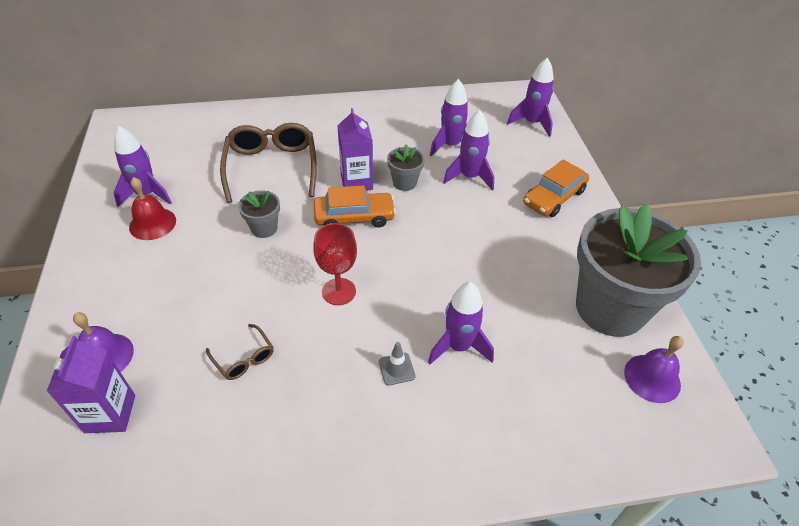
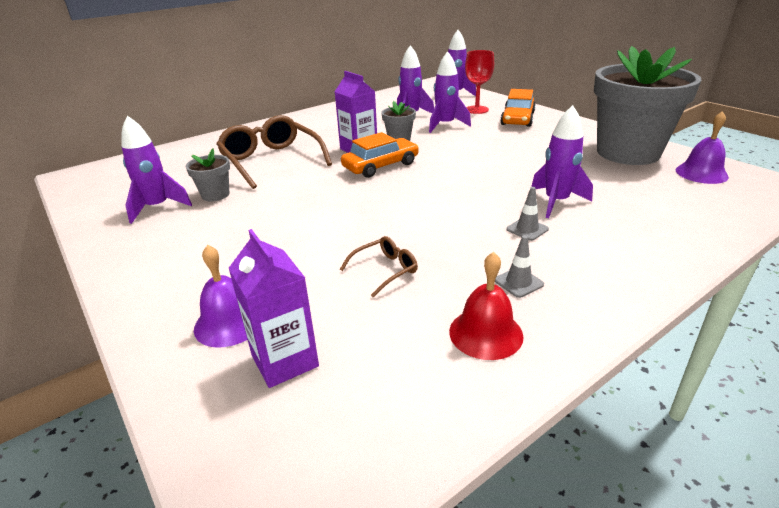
camera: 25 degrees left, 15 degrees down
red bell [129,177,176,240] -> red bell moved to [449,252,524,360]
brown glasses [206,324,274,380] -> brown glasses turned 60 degrees counterclockwise [340,236,418,298]
grey flower pot [238,190,280,238] -> grey flower pot moved to [186,148,230,202]
red goblet [313,223,357,305] -> red goblet moved to [465,50,494,114]
none -> grey traffic cone [495,235,544,298]

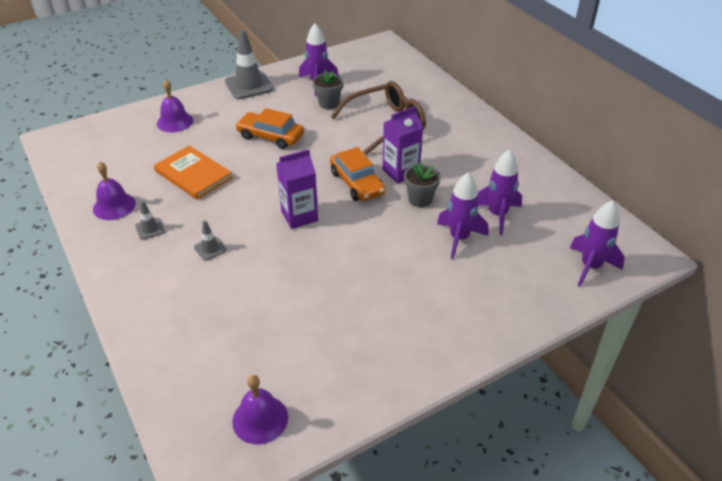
camera: 95 degrees right, 10 degrees up
purple carton [229,229,319,388] -> purple carton moved to [276,149,318,229]
brown glasses [340,236,418,298] -> orange book [154,145,233,200]
red bell [449,252,524,360] -> purple bell [93,162,136,220]
red goblet [465,50,494,114] -> none
orange car [500,89,536,127] -> orange car moved to [235,108,304,149]
purple rocket [531,105,593,218] -> none
grey flower pot [594,46,701,165] -> none
none -> grey traffic cone [225,29,274,99]

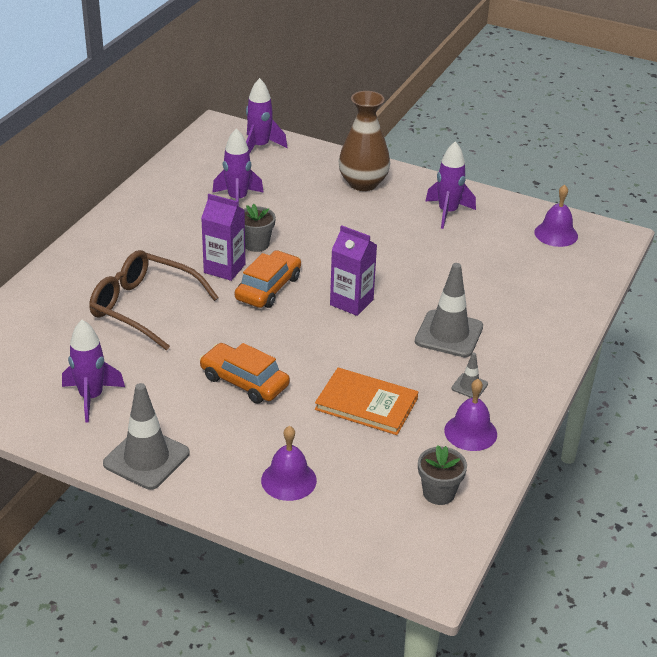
camera: 125 degrees left, 5 degrees down
orange book [154,145,233,200] -> orange book turned 75 degrees counterclockwise [315,368,418,435]
grey traffic cone [194,220,227,261] -> grey traffic cone [415,263,483,357], size x2.10
orange car [235,108,304,149] -> orange car turned 135 degrees clockwise [200,343,290,404]
grey flower pot [313,70,344,109] -> grey flower pot moved to [418,445,467,505]
purple rocket [437,172,488,259] -> purple rocket moved to [426,141,476,229]
none -> brown vase [338,91,390,191]

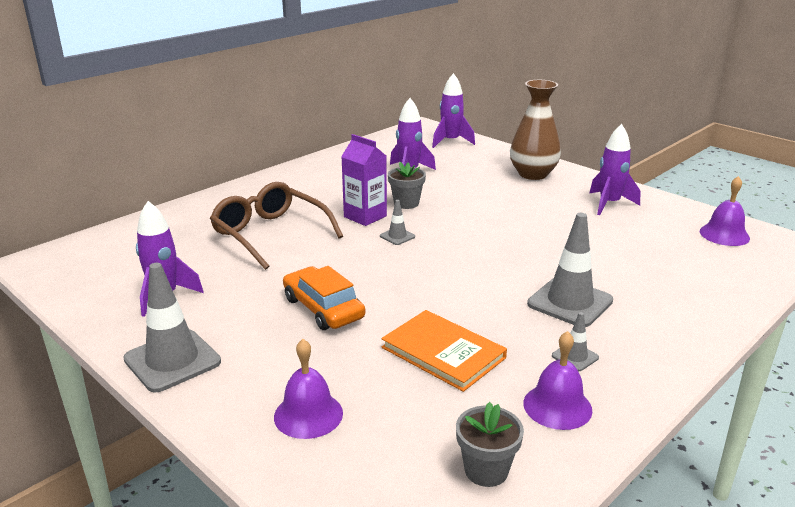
camera: 20 degrees right, 10 degrees down
orange car [235,250,301,308] -> grey traffic cone [380,200,415,245]
purple carton [330,225,377,316] -> none

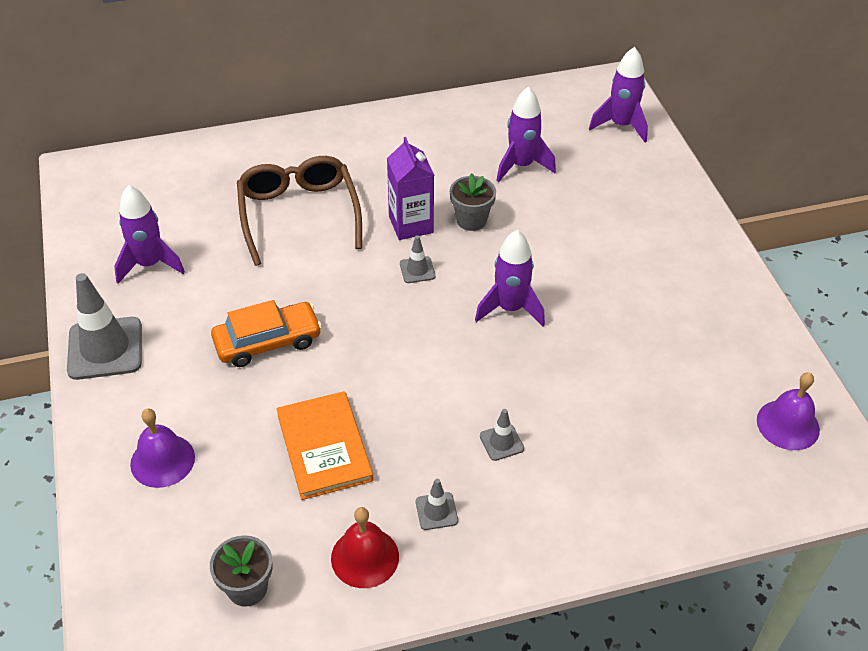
camera: 30 degrees right, 20 degrees up
orange car [283,266,365,330] -> orange car turned 75 degrees clockwise [211,300,322,367]
brown vase [510,80,561,180] -> none
purple bell [524,331,592,430] -> red bell [331,507,399,588]
grey traffic cone [527,213,613,327] -> grey traffic cone [480,409,524,461], size x0.48
purple rocket [590,124,640,215] -> purple rocket moved to [475,230,545,326]

